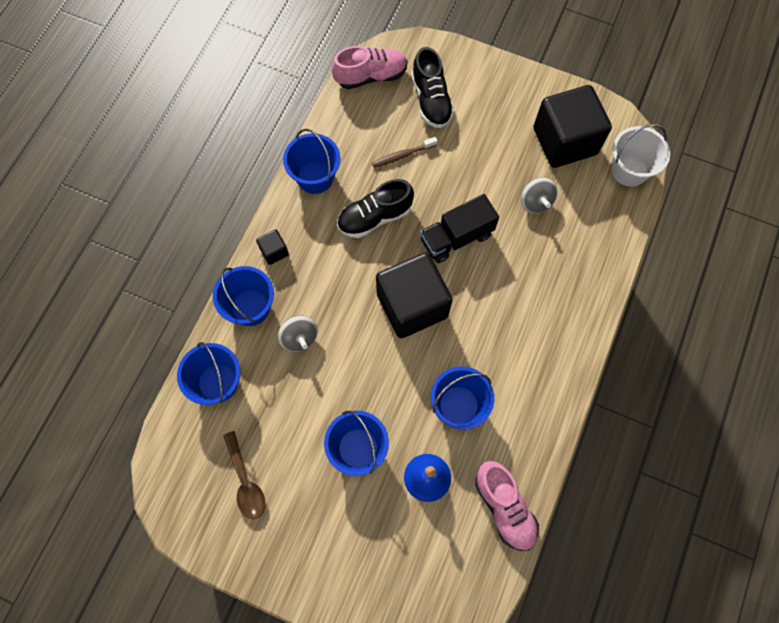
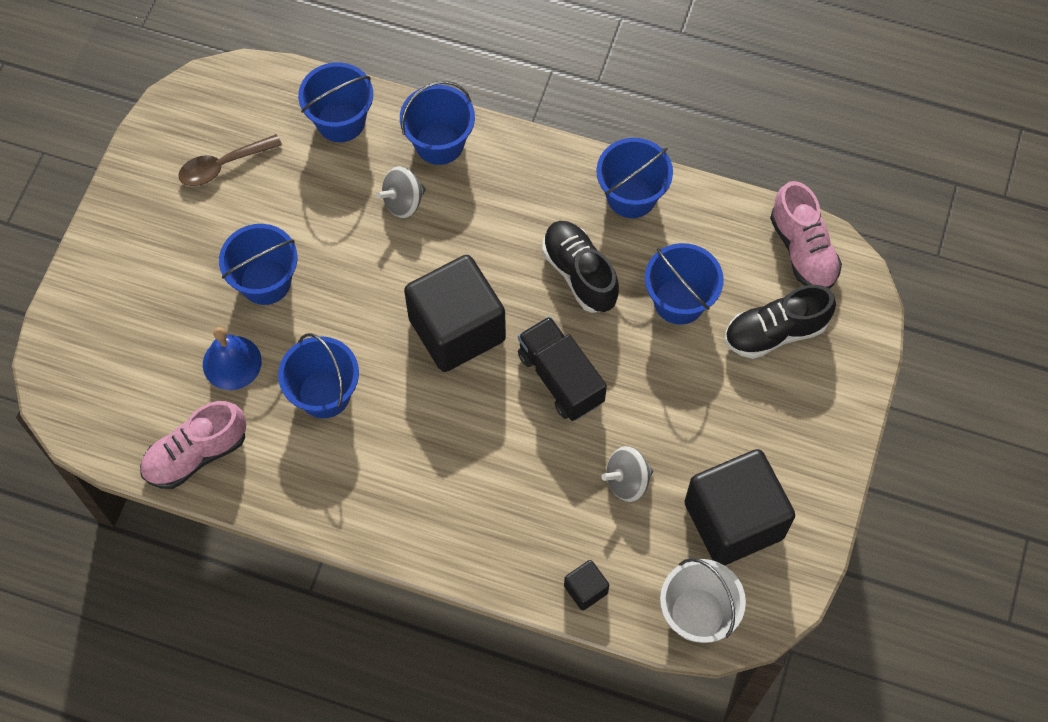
camera: 85 degrees right, 5 degrees down
black cube [256,229,289,265] -> black cube moved to [564,560,609,610]
brown toothbrush [372,137,438,168] -> blue bucket [645,243,724,325]

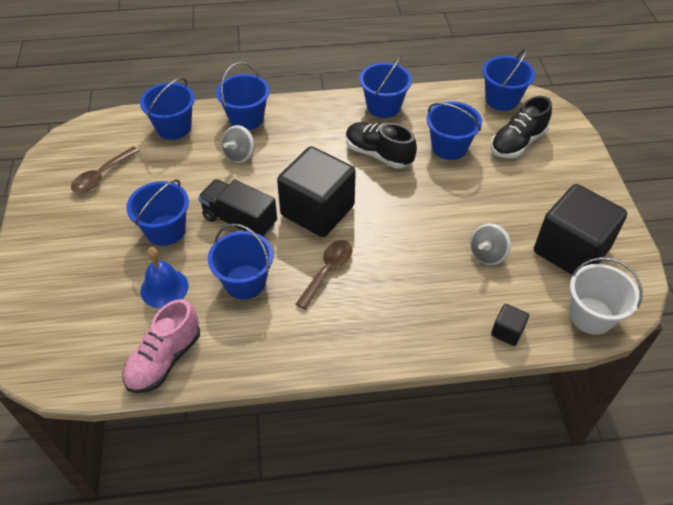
camera: 25 degrees left, 15 degrees down
black truck [518,316,607,421] -> black truck moved to [198,179,277,237]
pink shoe [770,181,842,289] -> blue bucket [483,49,535,111]
none -> brown spoon [296,240,353,309]

